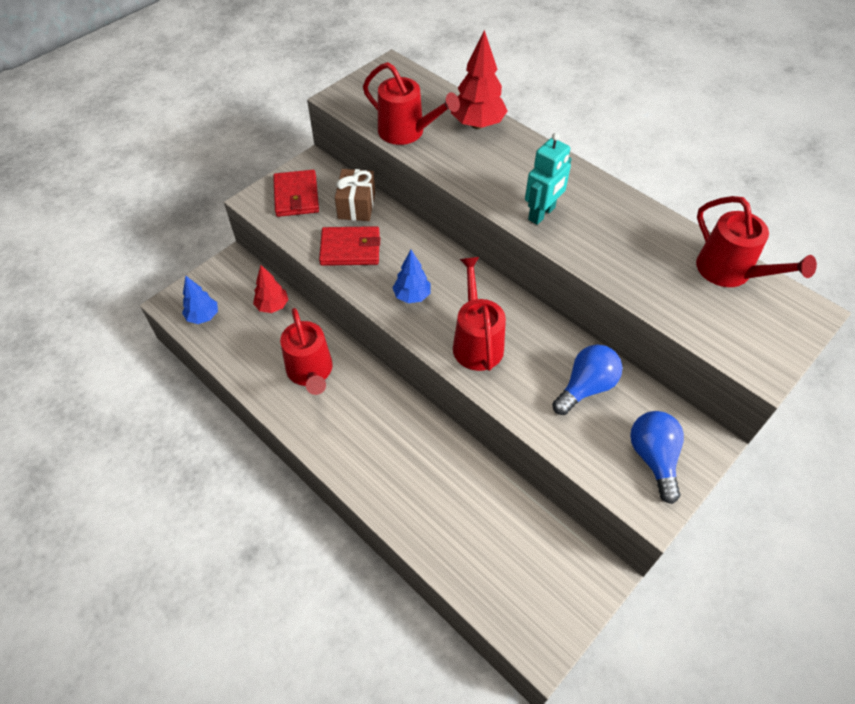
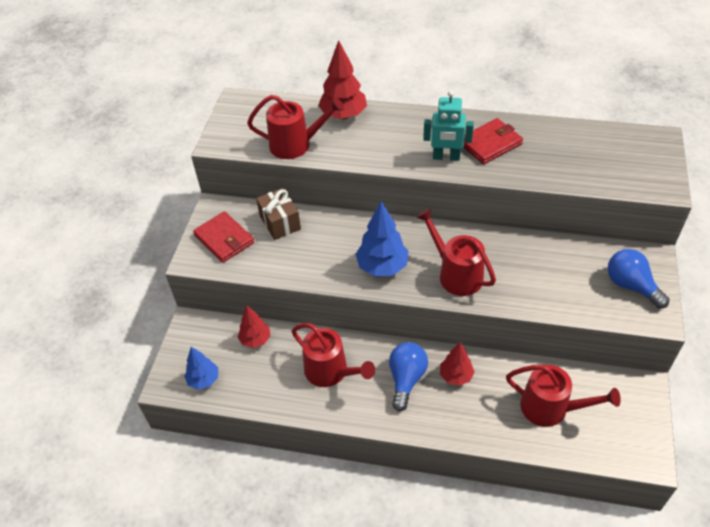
camera: 30 degrees left, 5 degrees down
red wallet [319,226,380,266] -> red wallet moved to [463,118,523,164]
blue tree [393,250,431,303] -> blue tree [356,201,409,277], size x1.57
turquoise robot [525,133,572,225] -> turquoise robot turned 90 degrees clockwise [423,91,474,161]
blue light bulb [552,345,622,415] -> blue light bulb moved to [389,342,428,412]
red watering can [696,196,817,287] -> red watering can moved to [506,365,621,427]
none -> red tree [440,342,475,386]

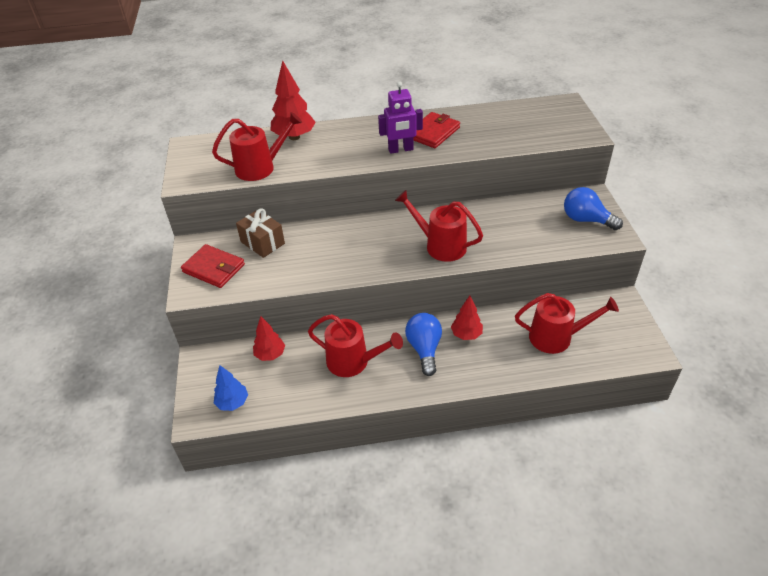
camera: 20 degrees left, 5 degrees down
blue tree [356,201,409,277] -> none
turquoise robot [423,91,474,161] -> purple robot [378,81,423,154]

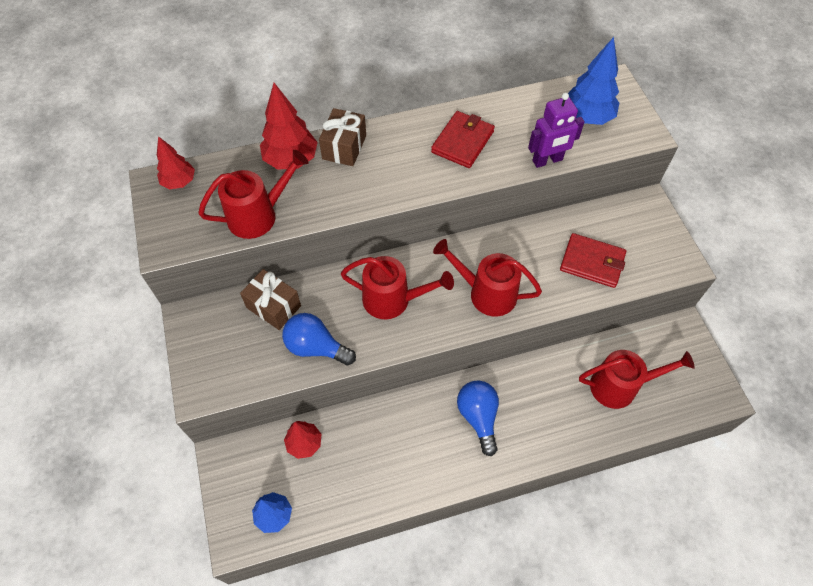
camera: 10 degrees left, 15 degrees up
red wallet [181,244,245,288] -> red wallet moved to [560,233,626,288]
red watering can [308,314,403,377] -> red watering can moved to [341,256,454,319]
purple robot [378,81,423,154] -> purple robot moved to [528,92,585,168]
red tree [451,296,483,340] -> red tree moved to [157,136,195,189]
blue light bulb [564,187,623,230] -> blue light bulb moved to [282,313,356,365]
none -> brown gift [319,108,366,166]
none -> blue tree [568,37,619,125]

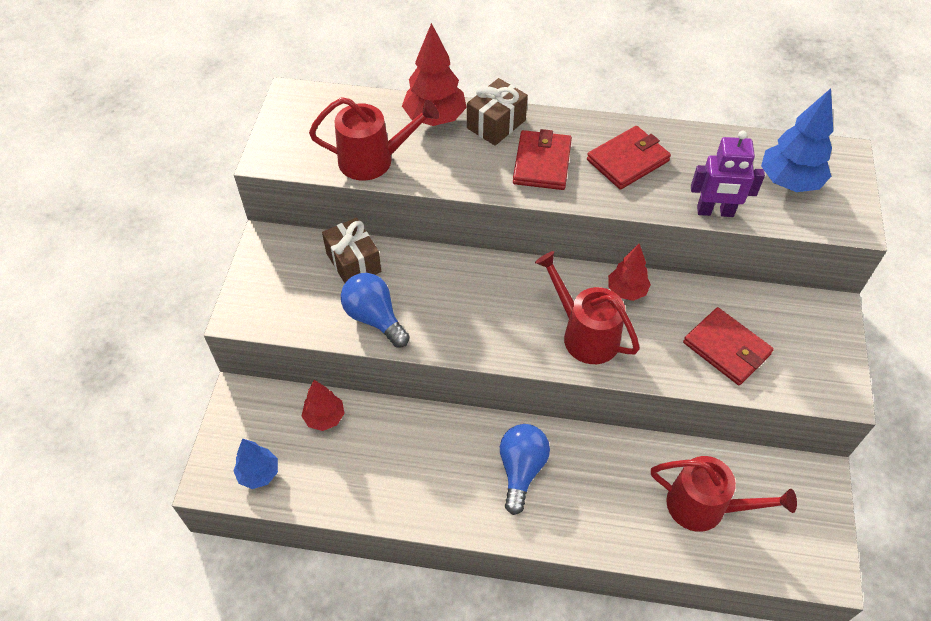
camera: 25 degrees right, 5 degrees down
red tree [157,136,195,189] -> red tree moved to [608,244,651,301]
red watering can [341,256,454,319] -> none
none -> red wallet [513,129,572,190]

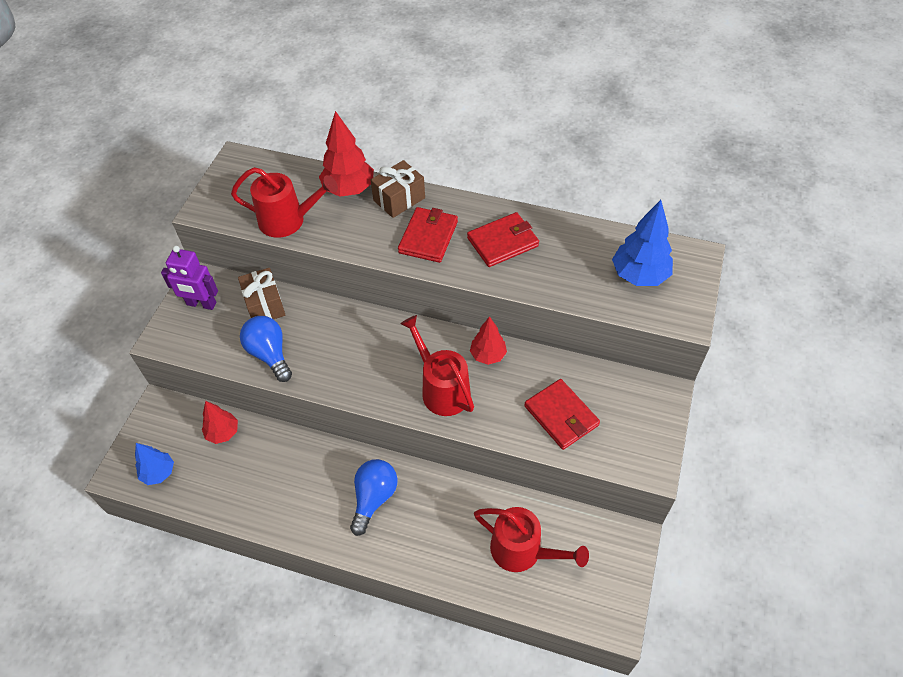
camera: 10 degrees right, 0 degrees up
purple robot [691,131,765,217] -> purple robot moved to [161,246,218,310]

